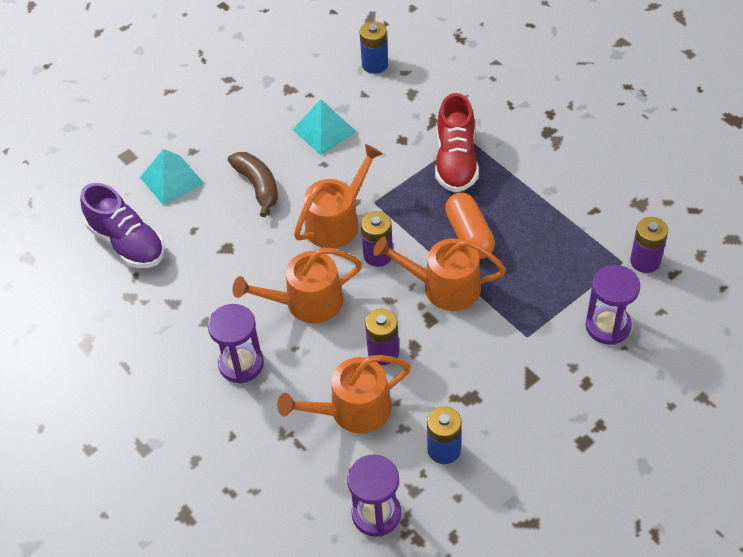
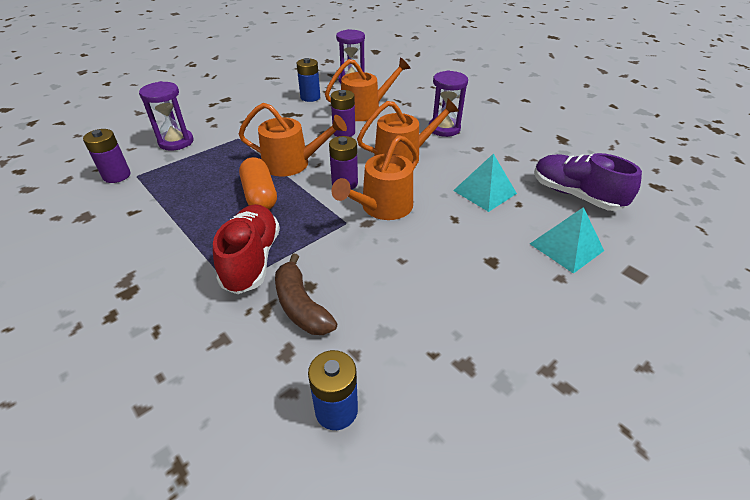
camera: 175 degrees right, 10 degrees down
brown banana [228,152,278,217] -> brown banana moved to [275,254,338,335]
turquoise pyramid [293,99,356,155] -> turquoise pyramid moved to [453,153,517,212]

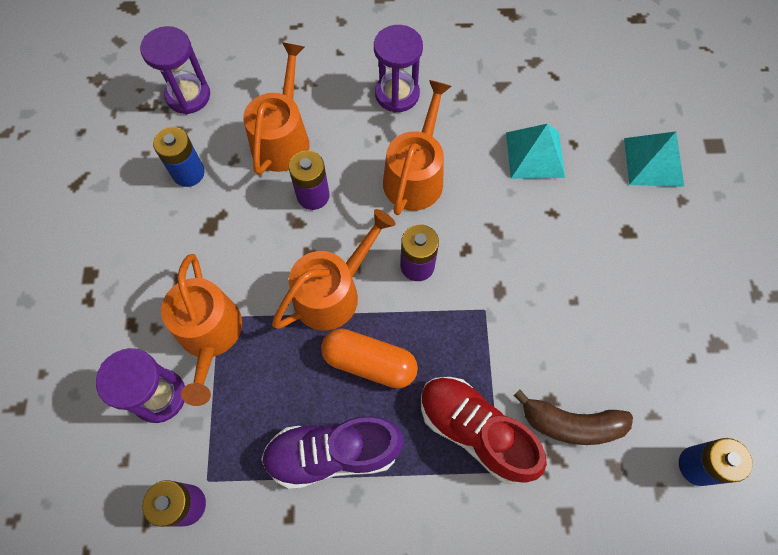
camera: 50 degrees left, 25 degrees up
orange watering can [331,135,419,220] -> orange watering can moved to [161,254,242,406]
purple shoe [534,153,642,211] -> purple shoe moved to [261,416,404,489]

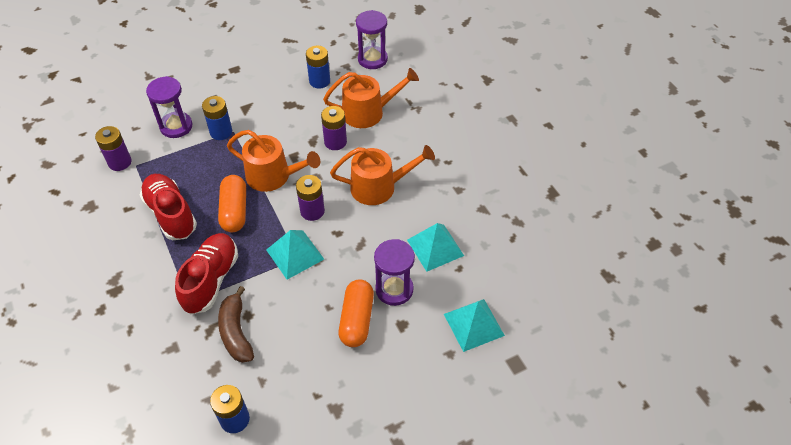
camera: 65 degrees right, 15 degrees down
orange watering can [161,254,242,406] -> blue battery [202,96,232,140]
purple shoe [261,416,404,489] -> red shoe [140,174,197,240]
purple hourglass [374,25,423,113] -> purple hourglass moved to [374,239,415,306]
none -> turquoise pyramid [266,230,324,280]
none -> orange capsule [338,279,374,347]

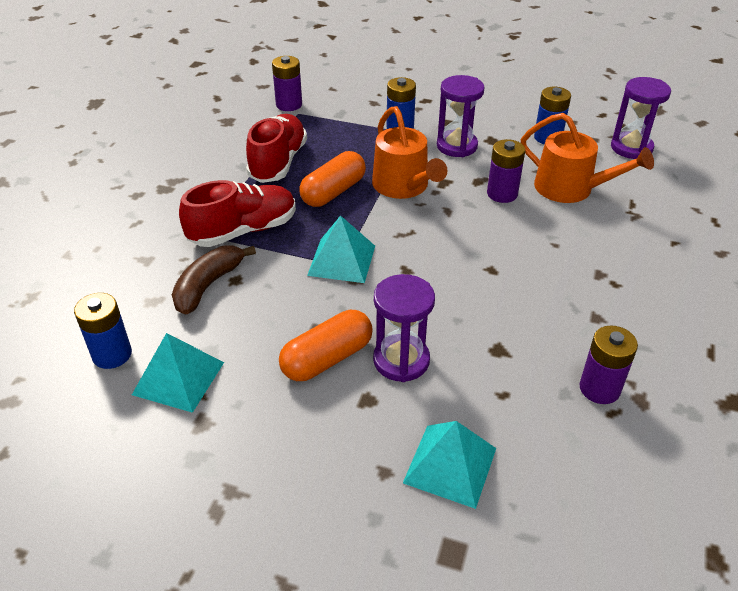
camera: 45 degrees right, 10 degrees down
purple hourglass [146,76,193,138] -> purple hourglass moved to [437,75,485,157]
purple battery [296,175,325,221] -> purple battery moved to [579,325,638,404]
orange watering can [330,145,435,205] -> none
turquoise pyramid [407,223,464,272] -> turquoise pyramid moved to [132,333,224,413]

